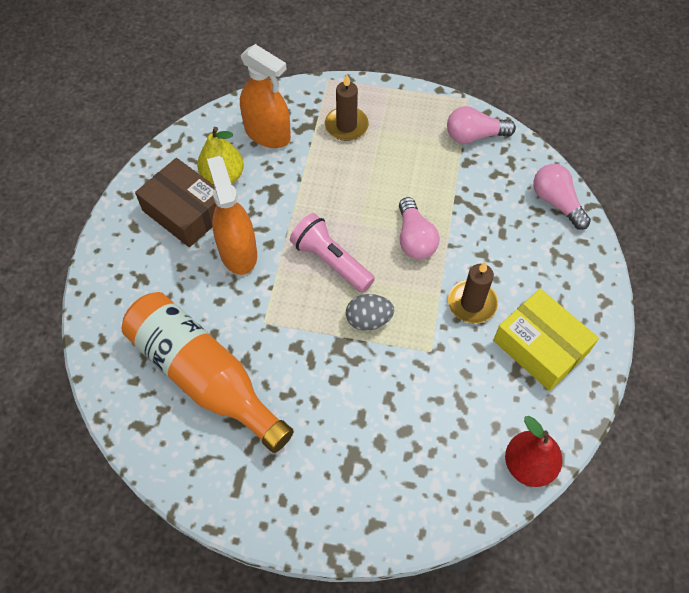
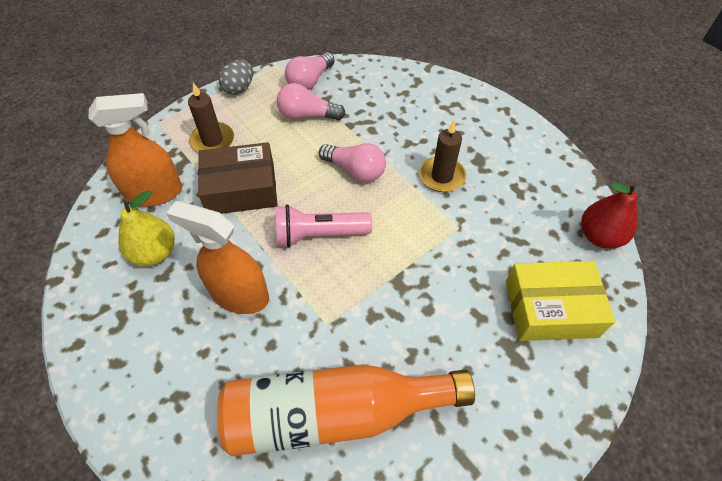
camera: 50 degrees left, 5 degrees down
brown box [135,158,217,247] -> brown box moved to [198,142,278,214]
grey egg [346,294,394,331] -> grey egg moved to [218,60,253,95]
yellow box [493,289,599,391] -> yellow box moved to [506,261,615,341]
pink light bulb [533,164,591,230] -> pink light bulb moved to [277,83,345,121]

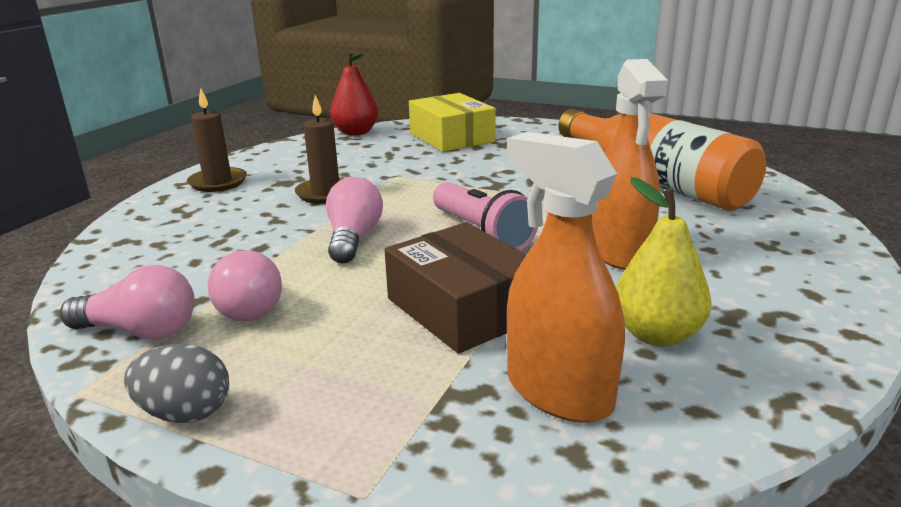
camera: 115 degrees left, 30 degrees down
brown candle [188,83,234,152] -> brown candle moved to [187,88,247,192]

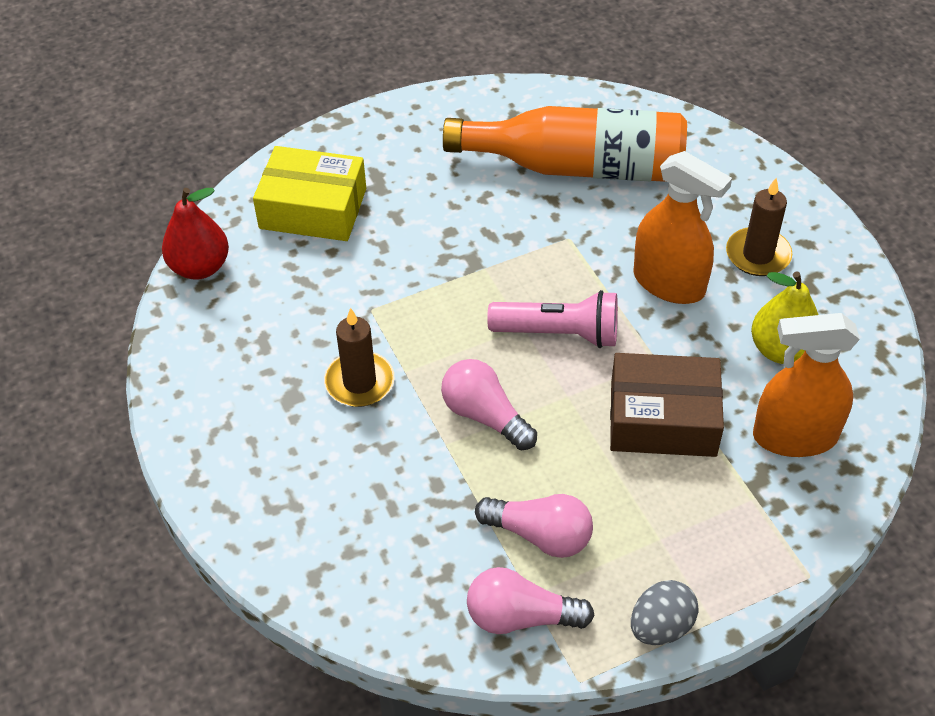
camera: 50 degrees left, 25 degrees up
pink light bulb [60,265,195,339] -> pink light bulb turned 135 degrees counterclockwise [467,567,595,634]
brown candle [187,88,247,192] -> brown candle moved to [726,178,792,276]

